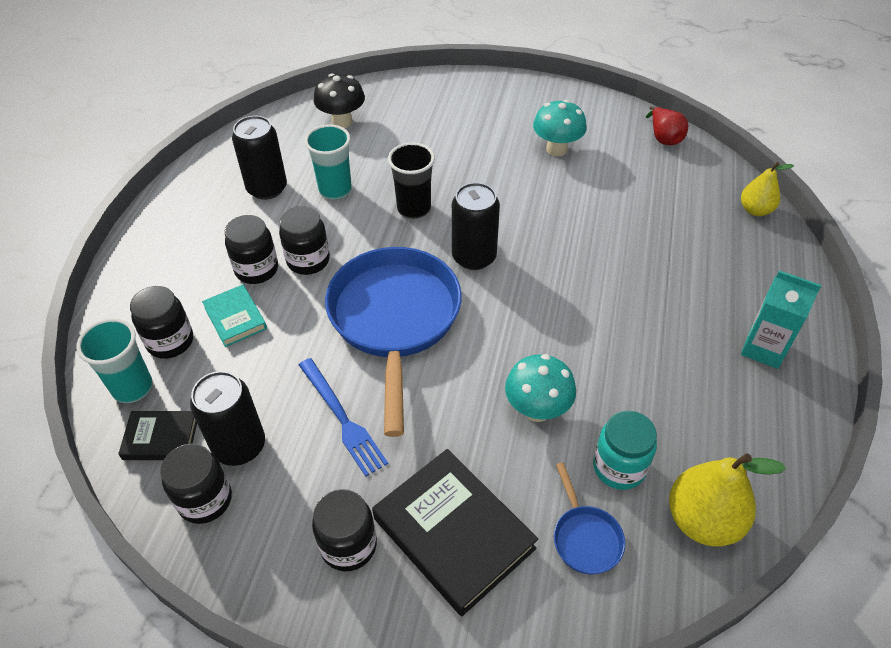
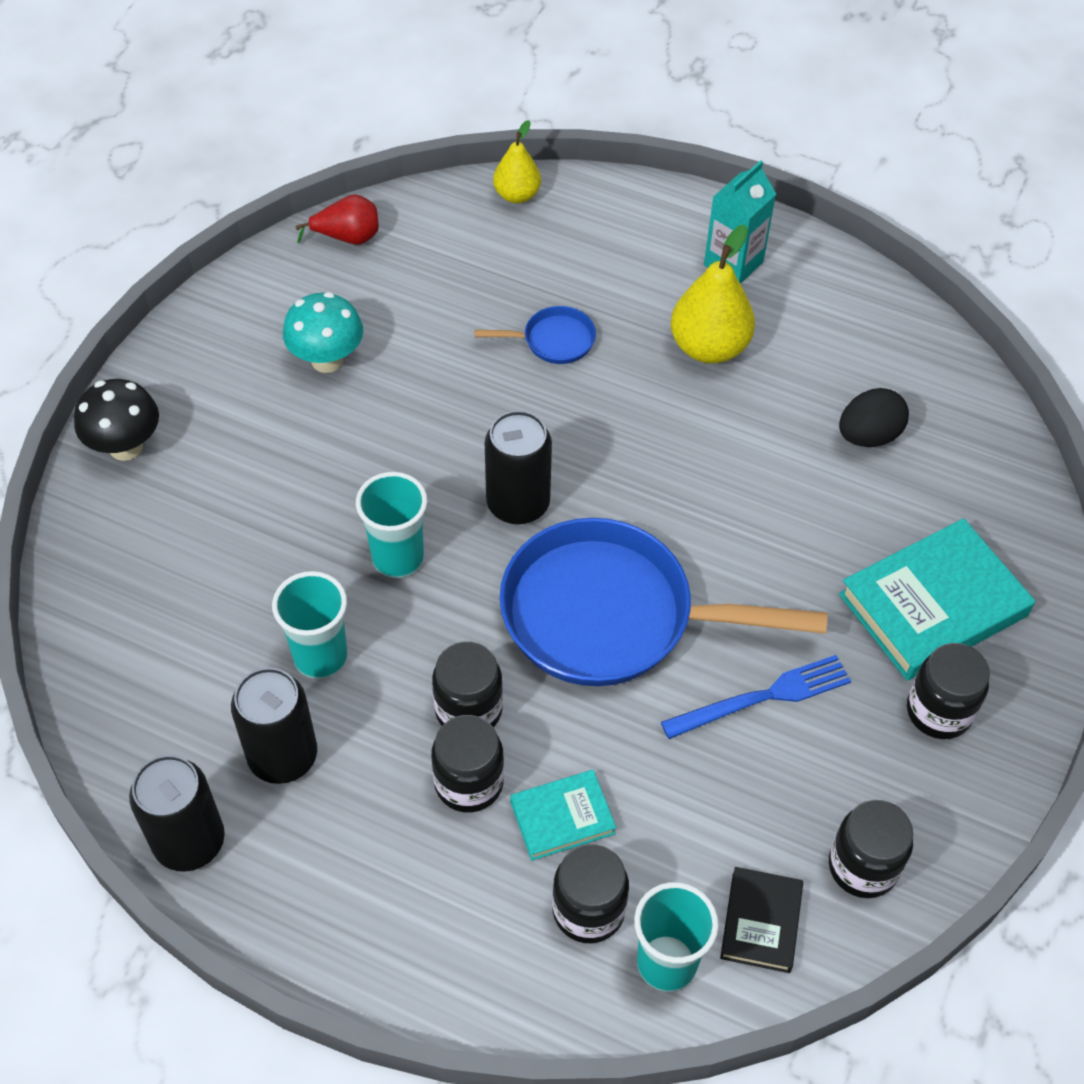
camera: 80 degrees left, 5 degrees up
black can [190,371,265,466] -> black can moved to [129,755,225,872]
black mushroom [314,73,365,128] -> black mushroom moved to [74,379,159,461]
black book [372,449,538,616] -> turquoise book [839,518,1035,680]
black cup [388,142,435,219] -> turquoise cup [356,472,427,578]
turquoise mushroom [505,354,576,422] -> none
blue pan [554,462,625,574] -> blue pan moved to [475,306,596,364]
turquoise jar [593,411,657,490] -> black egg [839,388,909,447]
yellow pear [669,453,786,547] -> yellow pear moved to [671,225,755,364]

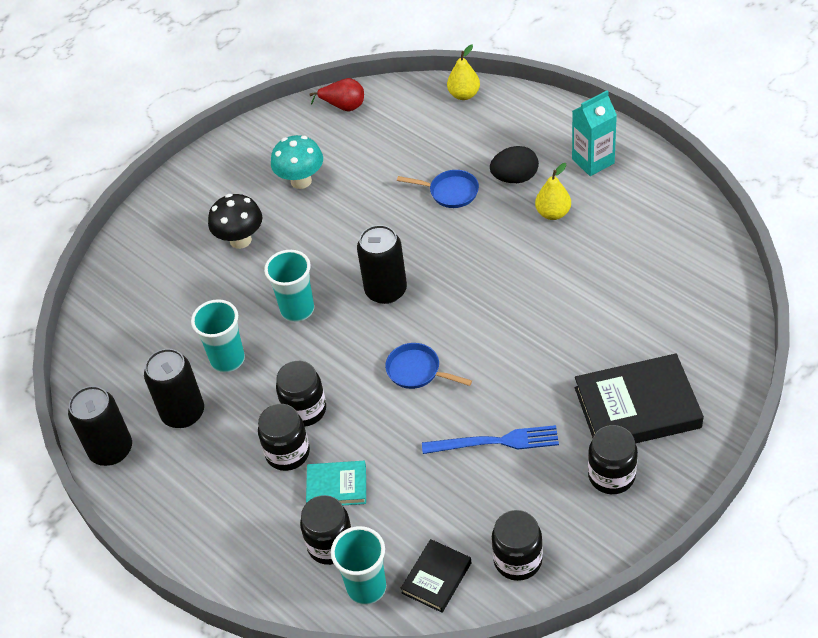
camera: 25 degrees right, 5 degrees down
black mushroom [74,379,159,461] -> black mushroom moved to [208,194,262,249]
blue pan [500,518,828,686] -> blue pan [385,343,472,389], size x0.42
yellow pear [671,225,755,364] -> yellow pear [535,163,571,220], size x0.62
black egg [839,388,909,447] -> black egg moved to [490,146,539,183]
turquoise book [839,518,1035,680] -> black book [575,353,704,443]

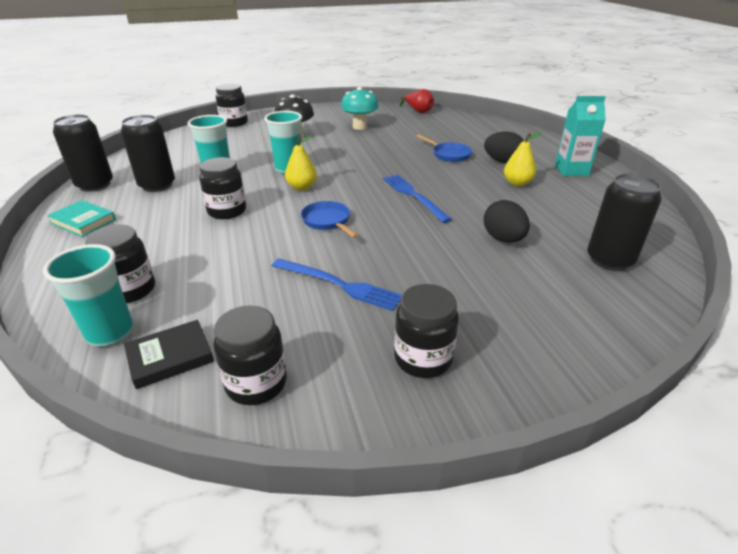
camera: 25 degrees right, 15 degrees down
black jar [258,404,310,471] -> black jar moved to [216,84,248,127]
turquoise book [306,461,366,506] -> turquoise book moved to [47,200,116,237]
black can [357,225,407,304] -> black can moved to [587,174,662,271]
yellow pear [447,44,480,100] -> yellow pear moved to [285,135,317,191]
black book [575,353,704,443] -> none
none -> blue fork [383,174,452,223]
none -> black egg [484,200,530,243]

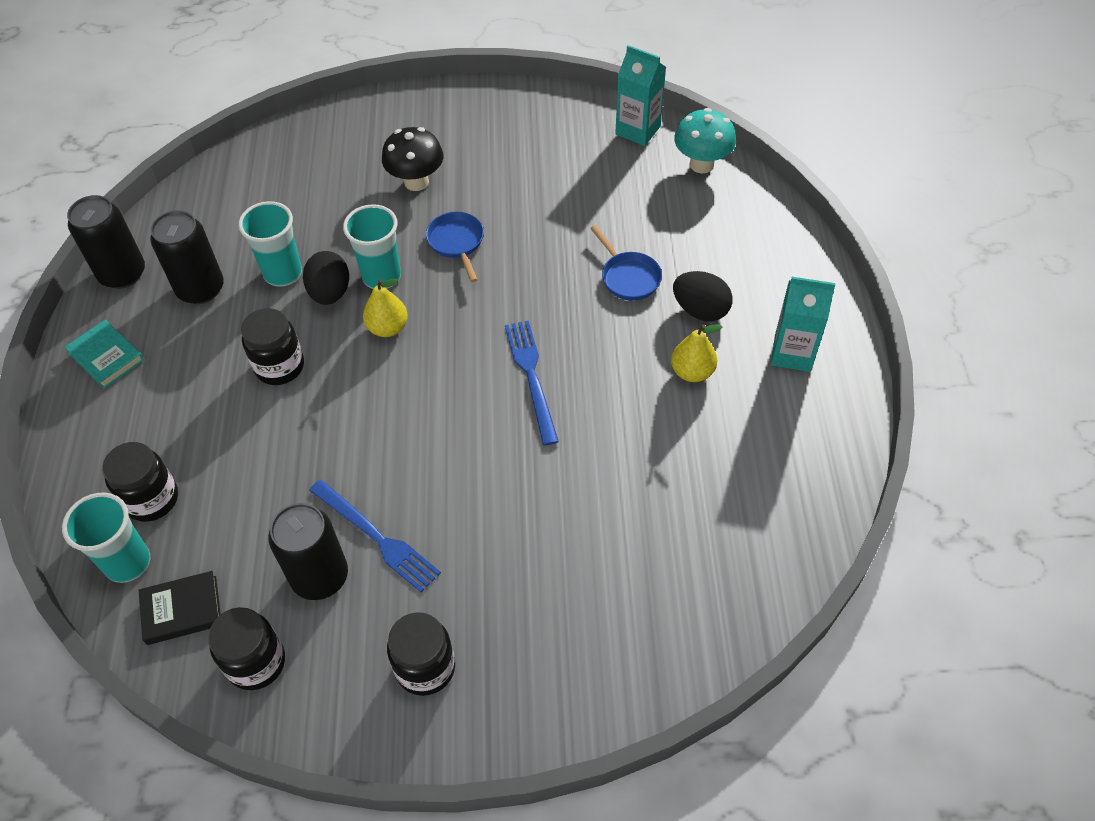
camera: 15 degrees right, 20 degrees up
black jar [216,84,248,127] -> none
blue pan [301,201,358,238] -> blue pan moved to [426,212,484,282]
turquoise mushroom [341,87,379,130] -> turquoise mushroom moved to [674,108,736,174]
red pear [400,89,434,113] -> turquoise carton [615,45,666,146]
black egg [484,200,530,243] -> black egg moved to [303,251,349,305]
black can [587,174,662,271] -> black can moved to [269,503,348,600]

